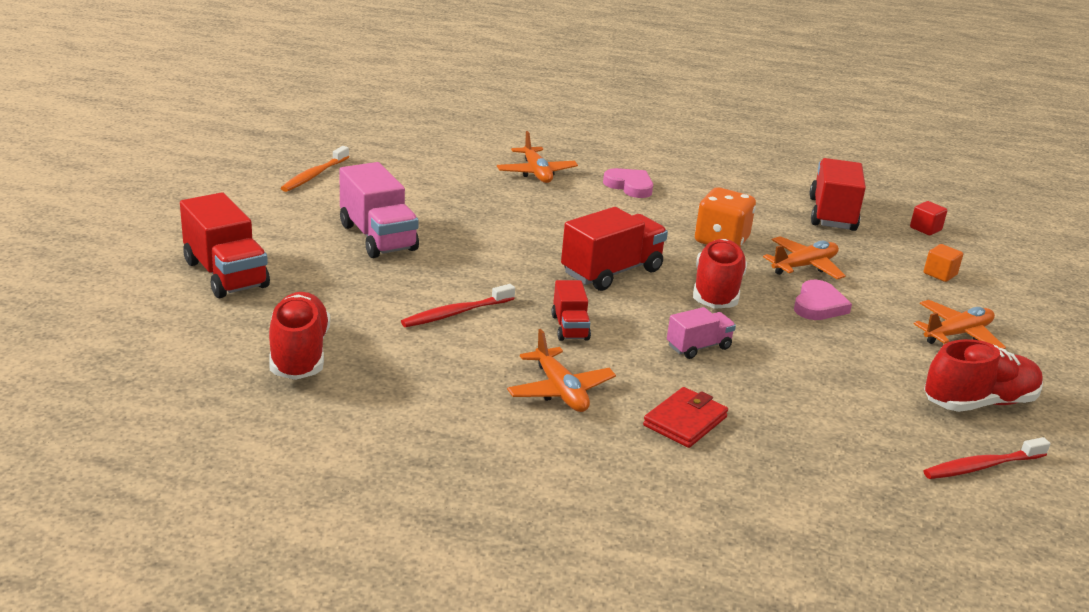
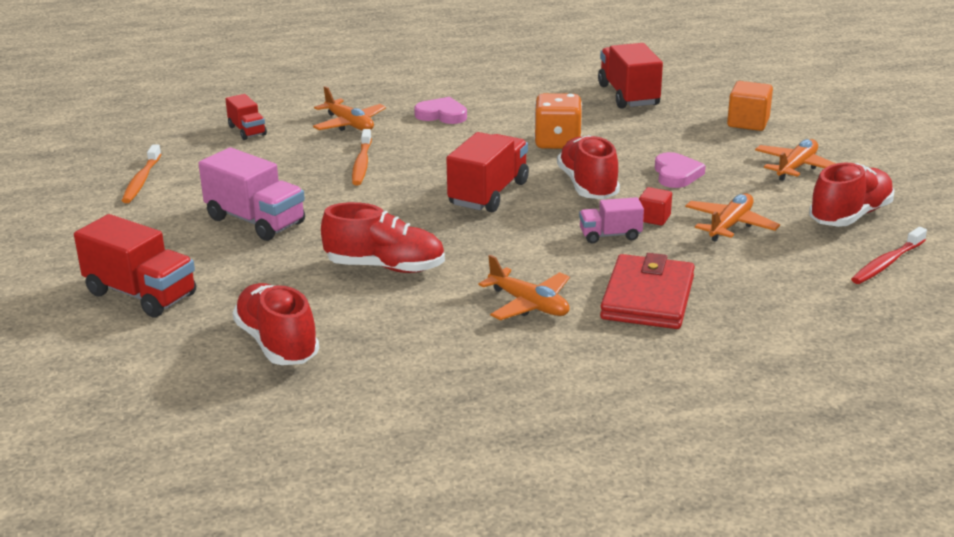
camera: 20 degrees left, 0 degrees up
red toothbrush [401,284,515,327] -> red shoe [321,202,445,273]
red truck [552,280,591,341] -> red truck moved to [225,94,267,140]
red wallet [643,387,728,448] -> red wallet [600,253,695,329], size x1.57
pink truck [667,307,736,359] -> pink truck turned 135 degrees counterclockwise [579,197,644,243]
orange plane [763,236,846,279] -> orange plane moved to [685,193,780,242]
red cube [910,201,947,235] -> red cube moved to [639,187,672,226]
orange cube [924,244,963,282] -> orange cube [727,81,773,131], size x1.57
none -> orange toothbrush [352,129,372,185]

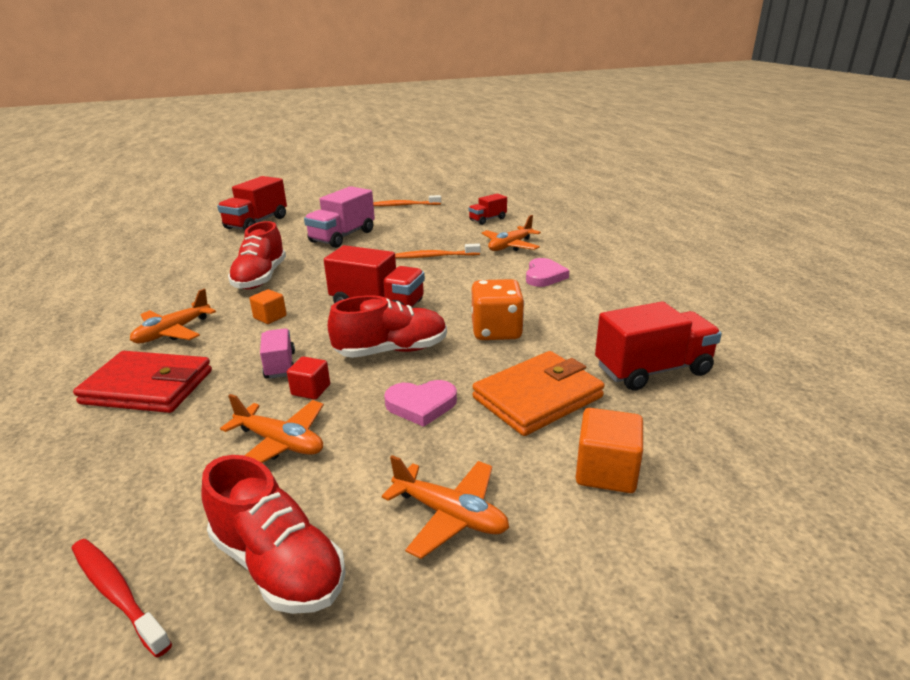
camera: 85 degrees right, 0 degrees up
red shoe [232,283,319,365] -> none
none -> orange cube [249,289,287,324]
none -> orange wallet [472,351,605,436]

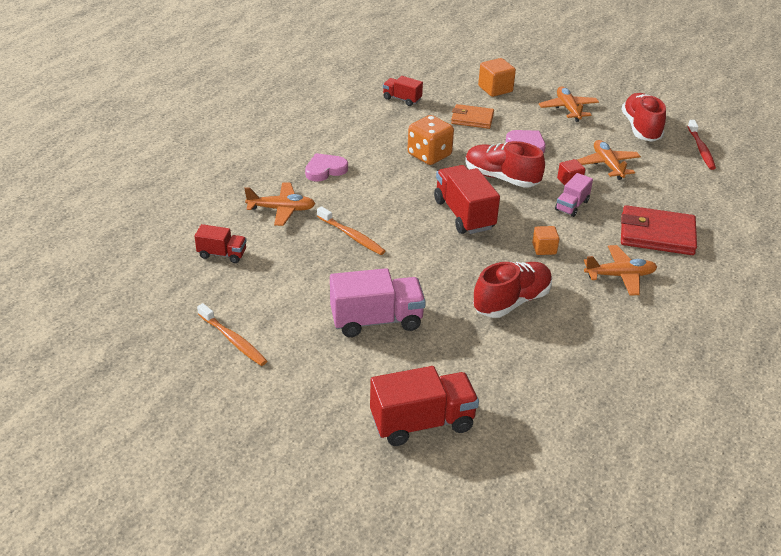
camera: 135 degrees left, 10 degrees up
red wallet [73,351,212,413] -> red wallet turned 45 degrees counterclockwise [621,205,697,255]
orange wallet [472,351,605,436] -> orange wallet [451,104,494,129], size x0.64
red truck [595,302,722,391] -> red truck [383,76,423,106], size x0.56

